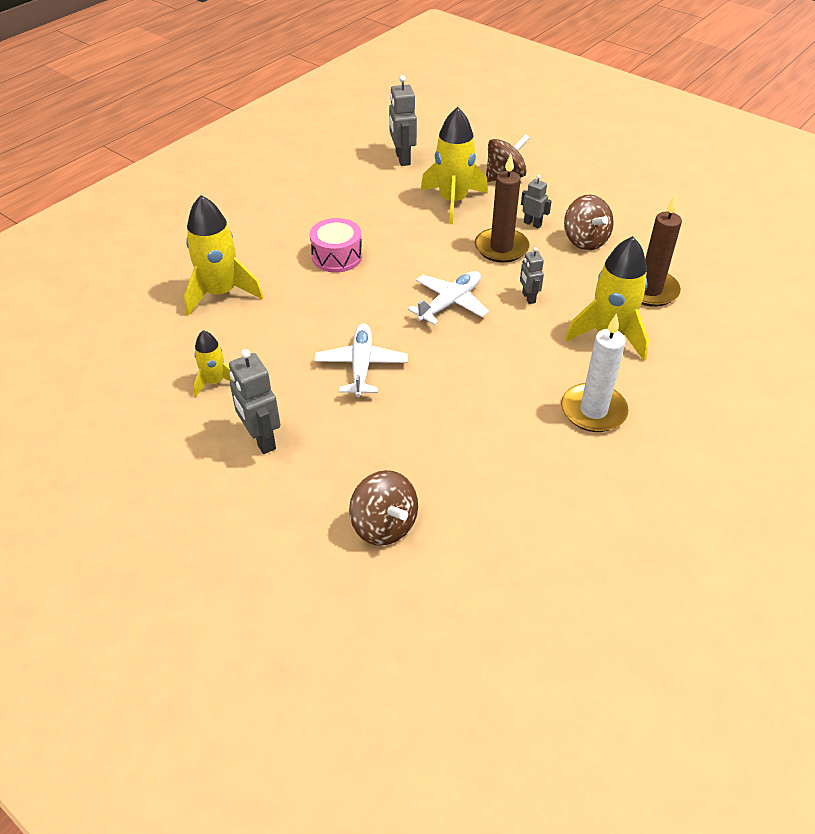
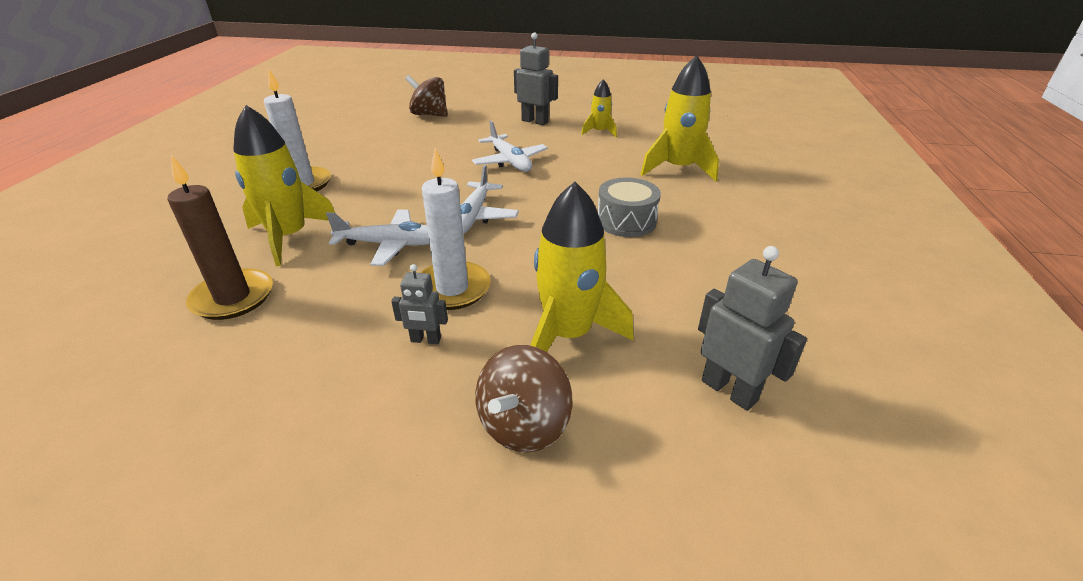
camera: 150 degrees right, 10 degrees down
pink drum [310,218,362,273] -> grey drum [598,178,661,237]
brown candle [475,154,529,263] -> white candle [420,148,491,310]
grey robot [520,247,544,304] -> white plane [326,210,430,266]
brown spinning top [564,195,614,250] -> none

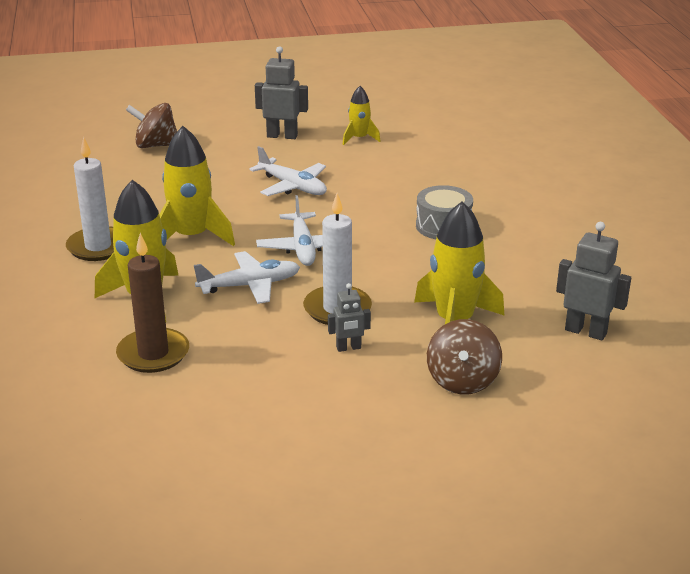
camera: 20 degrees left, 5 degrees down
yellow rocket [640,55,719,181] -> yellow rocket moved to [159,126,235,246]

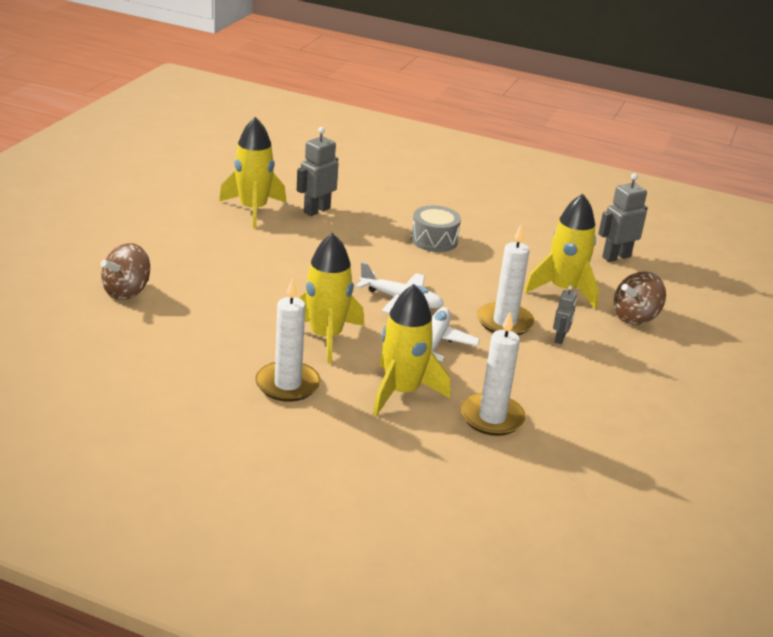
camera: 60 degrees left, 0 degrees up
brown candle [116,233,189,373] -> white candle [461,312,526,436]
white plane [249,146,327,196] -> none
grey robot [255,46,308,139] -> grey robot moved to [297,127,338,216]
yellow rocket [342,86,381,145] -> yellow rocket [219,117,286,228], size x1.83
brown spinning top [427,319,502,395] -> brown spinning top turned 105 degrees clockwise [614,271,666,325]

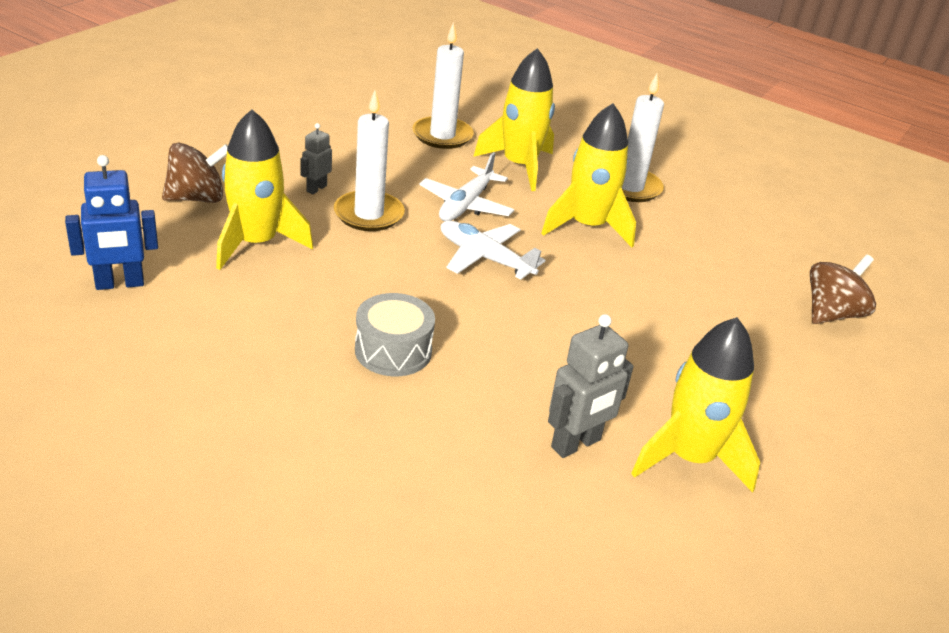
camera: 170 degrees left, 5 degrees up
grey robot [598,173,648,262] -> blue robot [65,155,158,290]

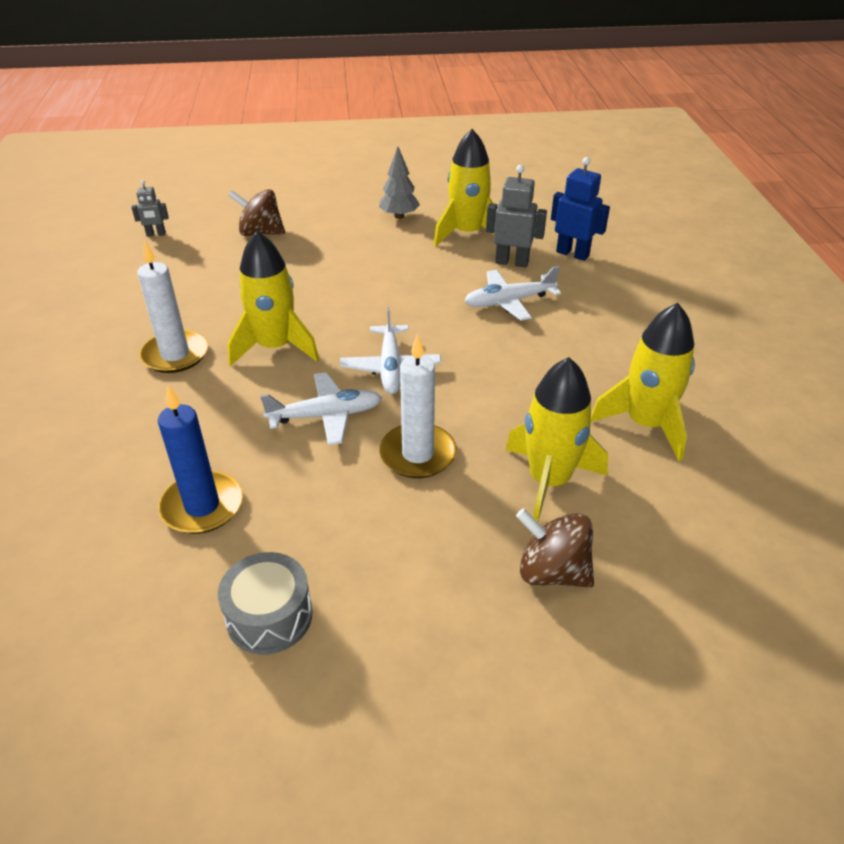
camera: 125 degrees left, 5 degrees up
blue robot [65,155,158,290] -> blue robot moved to [551,157,610,261]
grey robot [301,123,332,194] -> grey robot moved to [132,180,169,237]
grey drum [355,293,435,376] -> grey drum moved to [218,552,313,655]
white candle [412,22,474,149] -> blue candle [158,385,243,534]
yellow rocket [473,48,555,191] -> yellow rocket moved to [591,303,695,461]
none -> grey tree [379,146,420,219]
none -> white plane [464,266,561,321]

